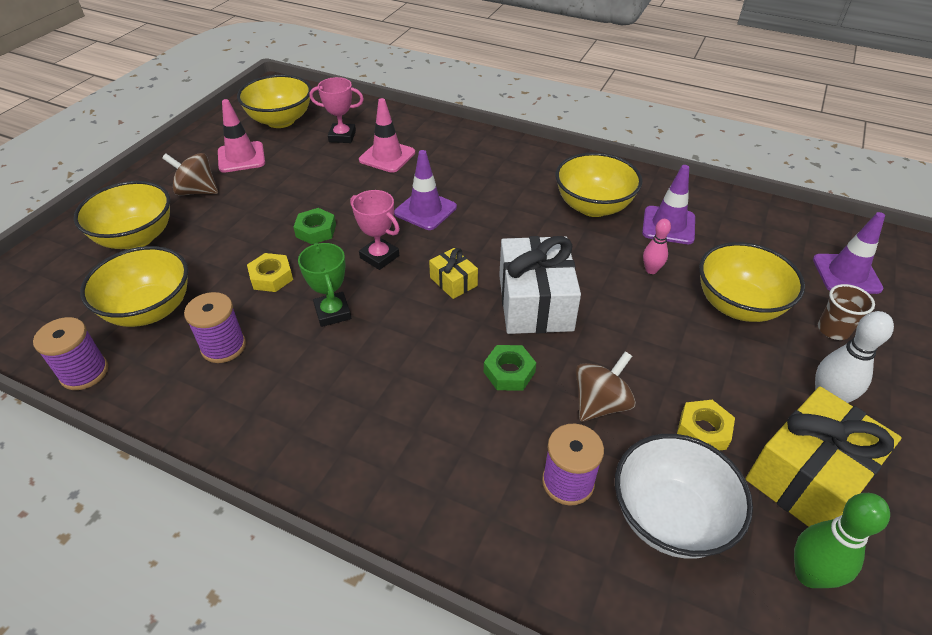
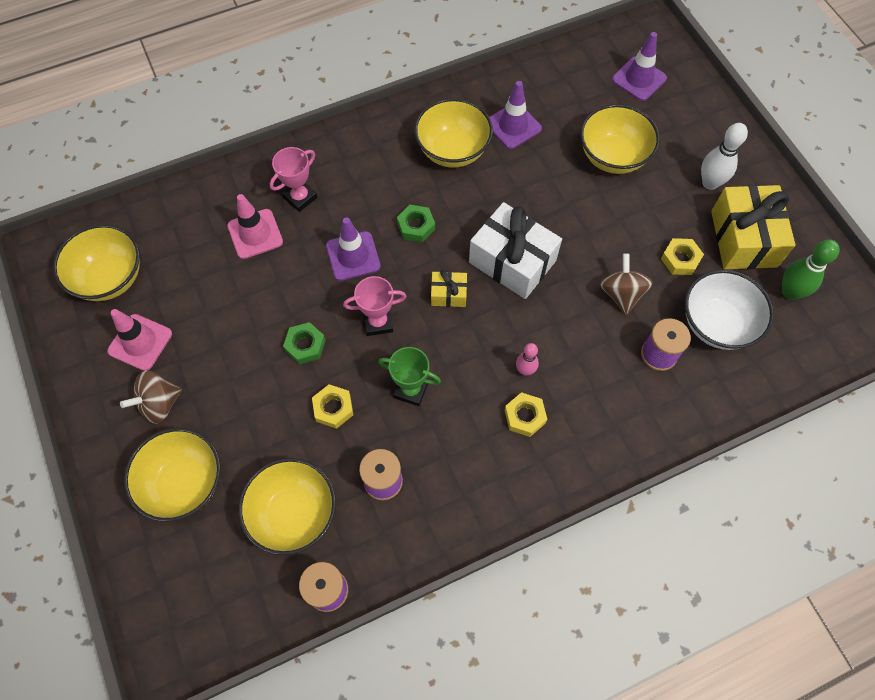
camera: 50 degrees left, 20 degrees up
pink trophy [309,77,364,143] -> pink trophy moved to [270,147,317,212]
green nut [484,345,536,391] -> green nut moved to [397,205,435,242]
pink bowling pin [643,219,671,274] -> pink bowling pin moved to [516,343,539,376]
brown cup [818,284,875,340] -> none
none -> yellow nut [505,392,547,437]

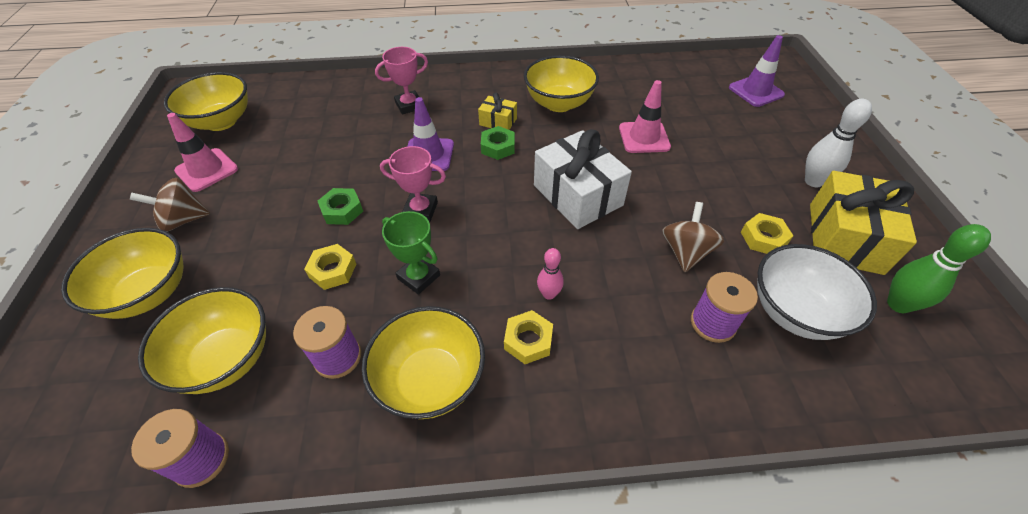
camera: 20 degrees right, 15 degrees down
pink traffic cone [227,194,283,259] -> pink traffic cone moved to [619,80,671,153]
yellow gift [431,270,467,307] -> yellow gift moved to [478,93,517,130]
purple traffic cone [489,81,542,149] -> none
yellow bowl [580,104,660,174] -> yellow bowl moved to [362,306,485,419]

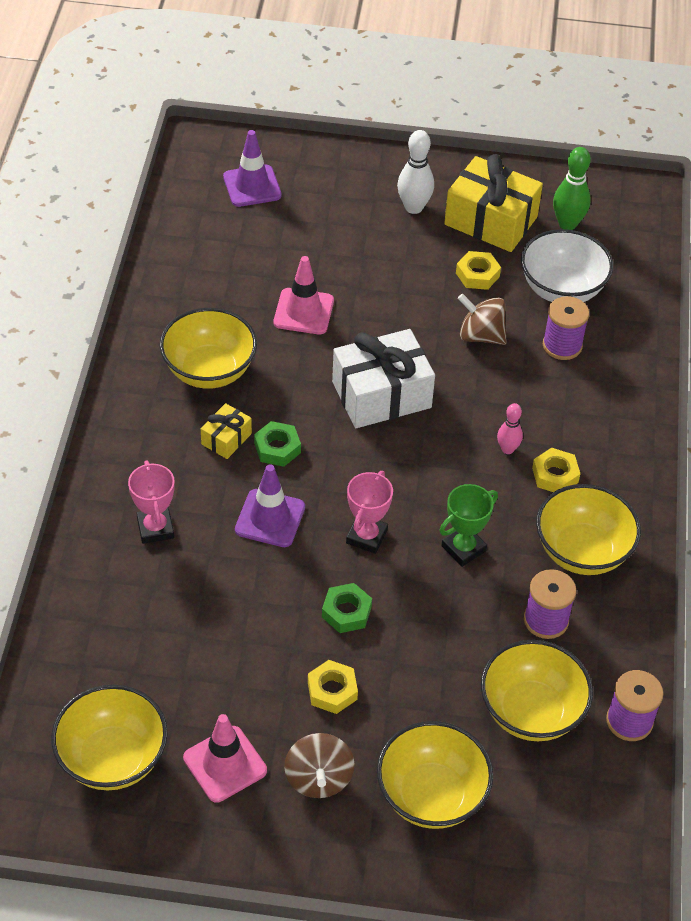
camera: 80 degrees left, 0 degrees up
yellow nut [304,244,356,290] -> yellow nut moved to [308,660,358,714]

